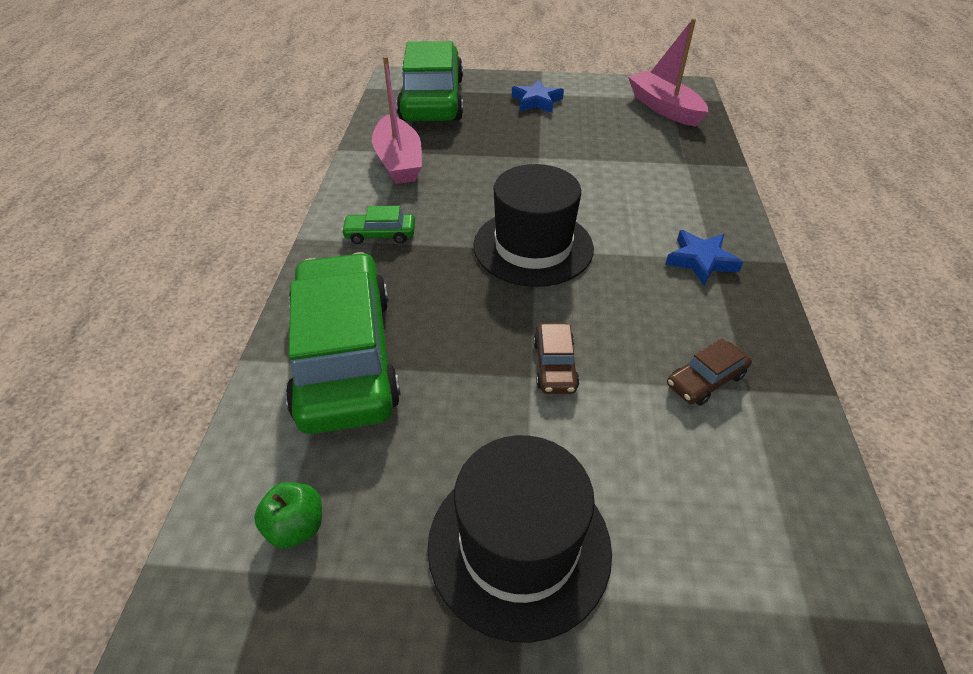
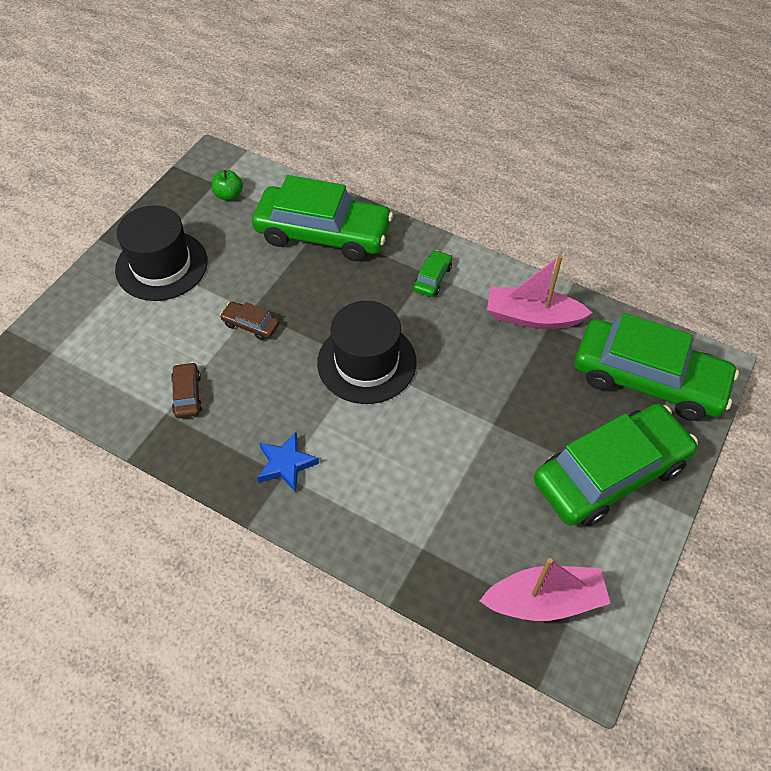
camera: 115 degrees right, 10 degrees up
blue star [512,80,564,113] -> green car [534,404,698,527]

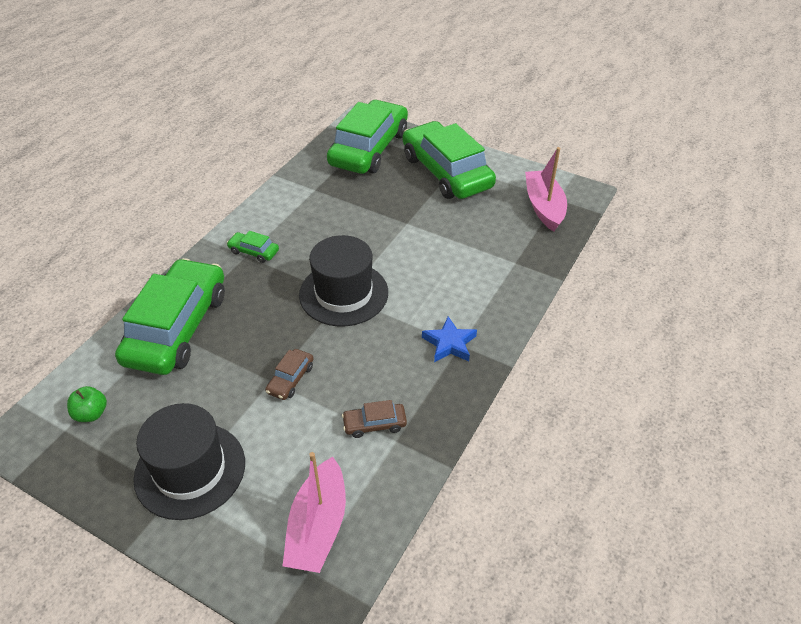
camera: 90 degrees left, 10 degrees down
pink boat [487,255,592,329] -> pink boat moved to [283,452,346,573]

